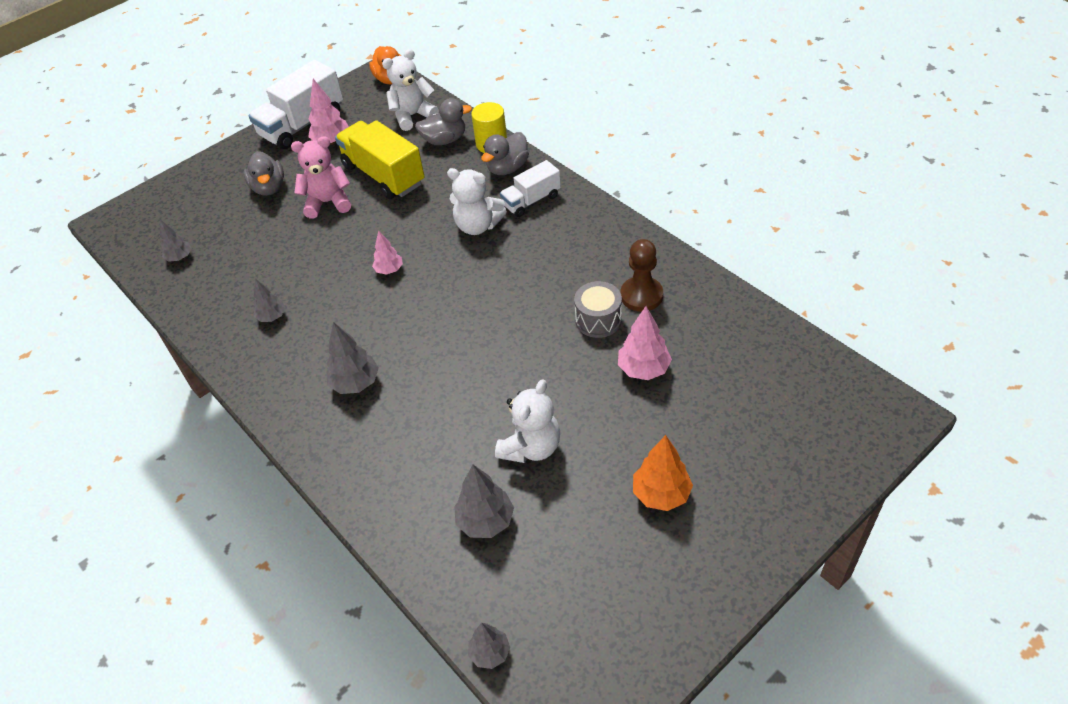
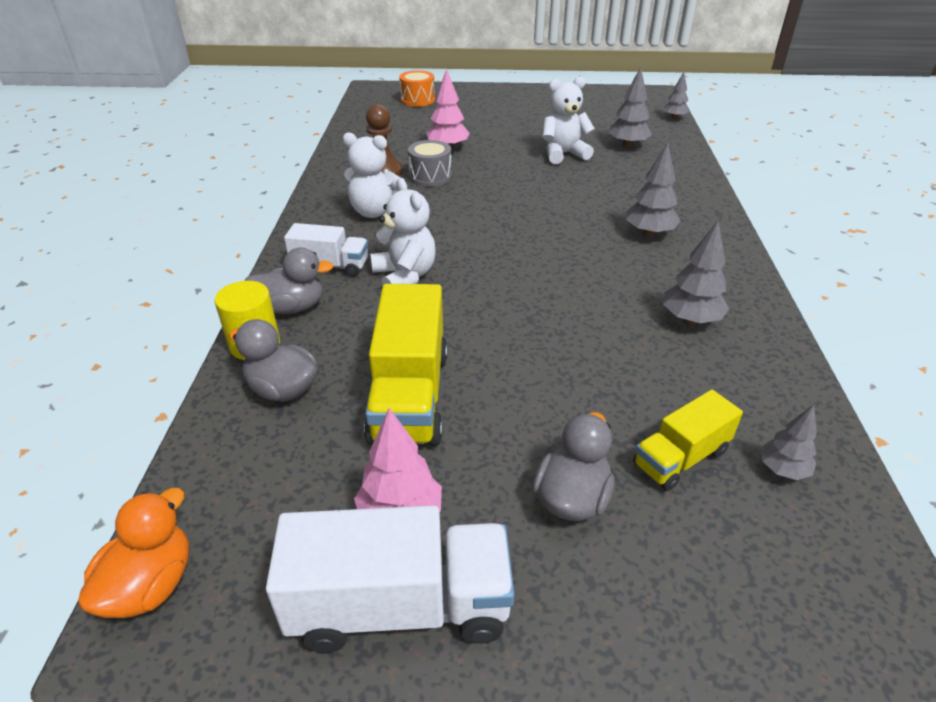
camera: 140 degrees left, 10 degrees down
grey tree [253,278,285,322] -> grey tree [663,221,729,325], size x1.55
pink teddy bear [291,136,351,219] -> none
pink tree [372,230,403,275] -> none
white teddy bear [382,49,439,131] -> white teddy bear moved to [342,132,401,218]
orange tree [633,435,693,511] -> none
none -> orange drum [399,70,435,107]
none -> yellow truck [633,390,743,491]

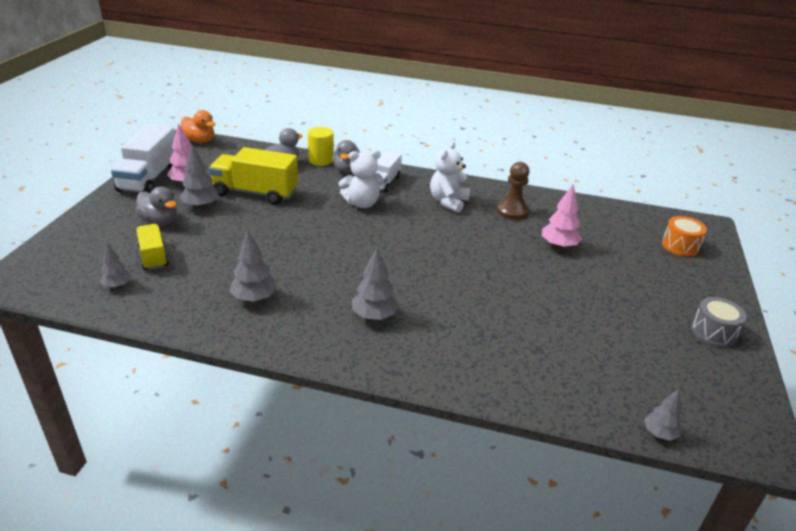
camera: 100 degrees right, 5 degrees down
grey drum [408,140,452,187] -> grey drum moved to [691,297,747,348]
white teddy bear [542,76,595,164] -> none
grey tree [608,67,652,148] -> grey tree moved to [179,145,219,209]

